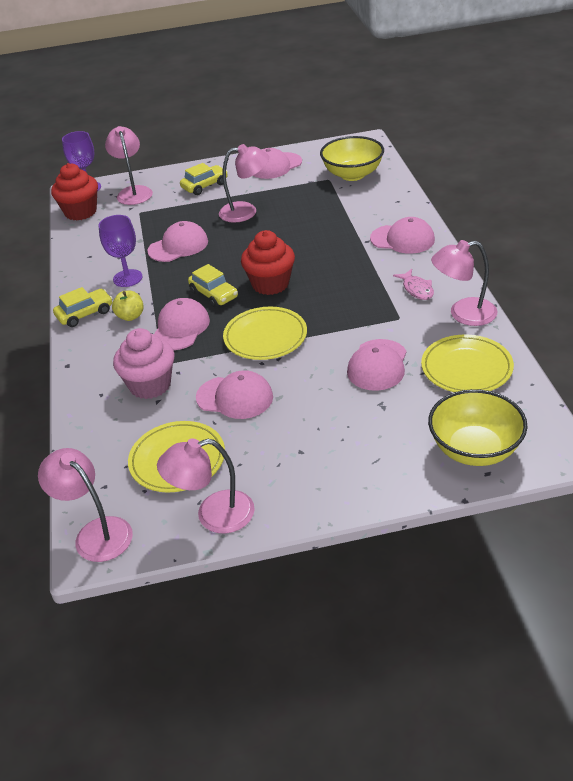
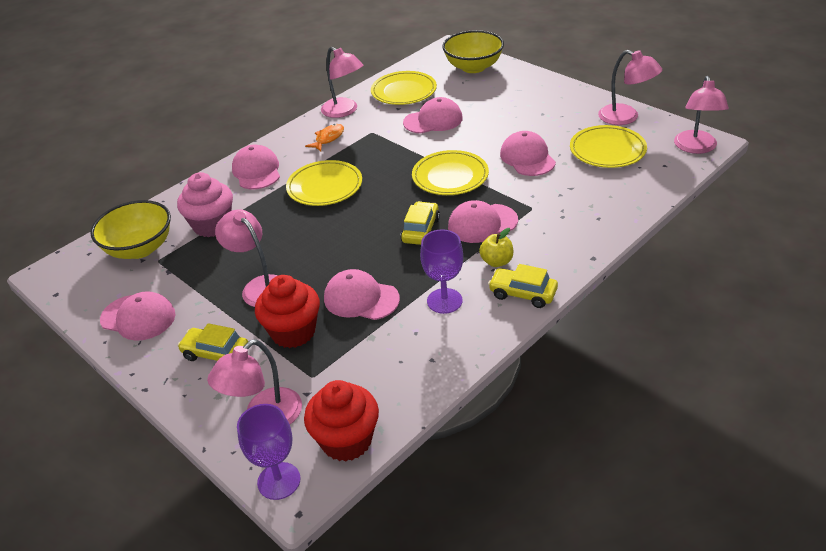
camera: 125 degrees left, 0 degrees up
pink cupcake [113,328,174,399] -> pink cupcake moved to [177,172,233,237]
red cupcake [241,230,295,295] -> red cupcake moved to [255,275,320,348]
pink fish [393,269,434,300] -> orange fish [305,124,344,151]
none -> yellow plate [286,160,362,206]

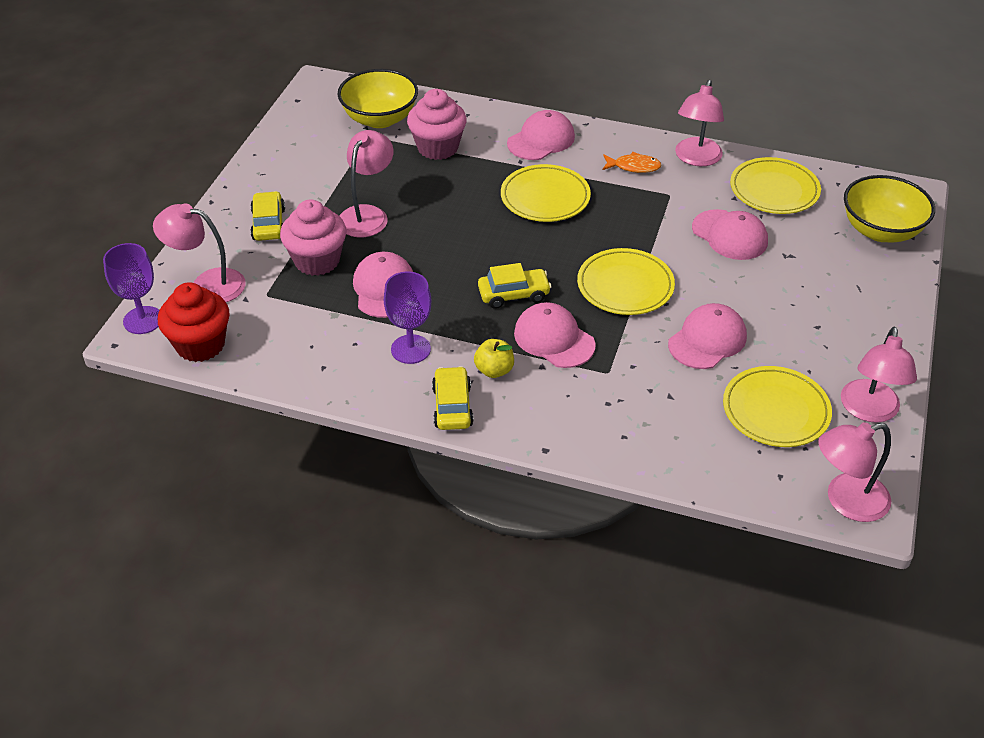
camera: 60 degrees right, 5 degrees up
pink cap [100,291,175,341] -> none
red cupcake [255,275,320,348] -> pink cupcake [280,200,346,276]

